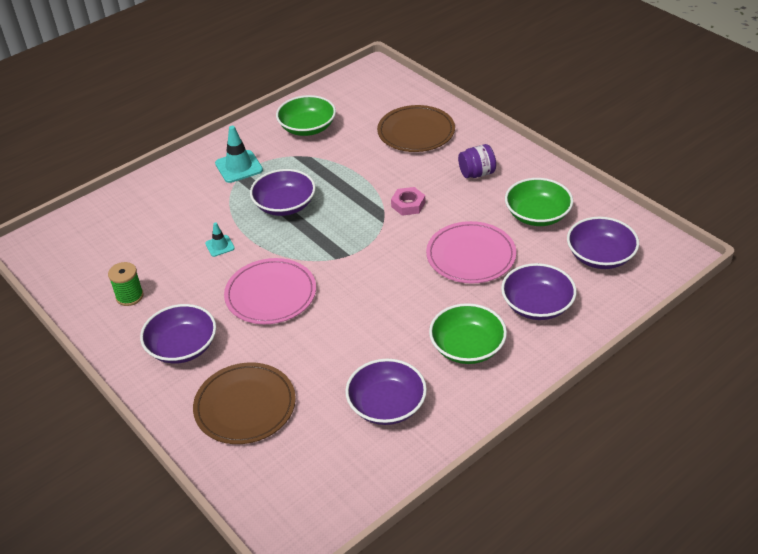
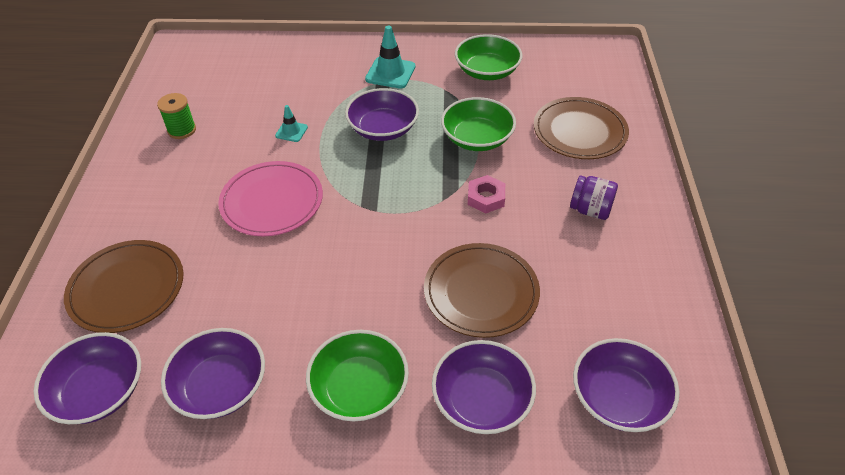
camera: 40 degrees right, 5 degrees up
purple bowl [140,304,216,364] -> purple bowl moved to [34,332,141,424]
pink plate [426,221,516,283] -> brown plate [424,243,540,338]
green bowl [505,178,573,226] -> green bowl moved to [441,97,516,151]

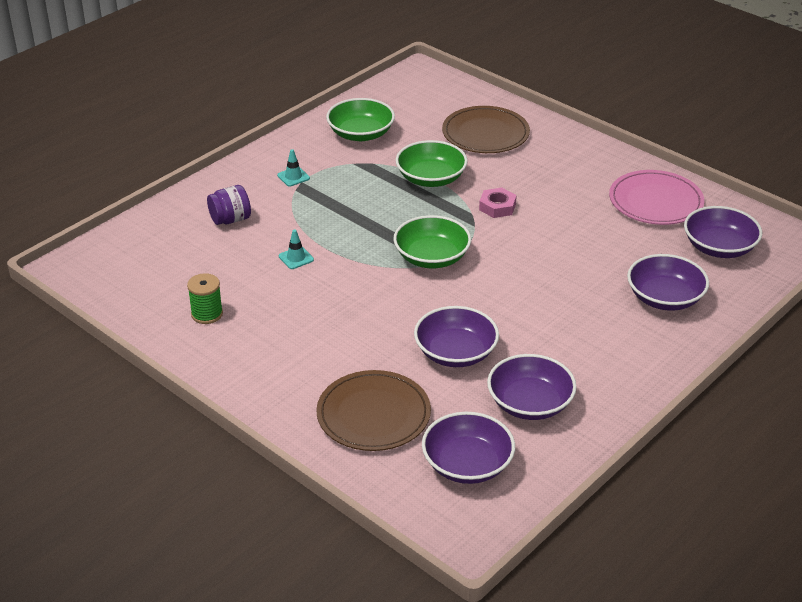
camera: 50 degrees left, 10 degrees down
pink plate [218,161,323,236] -> pink plate moved to [609,170,704,225]
green bowl [306,330,409,421] -> green bowl moved to [393,215,471,268]
purple bowl [345,88,419,141] -> purple bowl moved to [414,306,499,367]
turquoise traffic cone [365,26,416,89] -> turquoise traffic cone [277,149,310,186], size x0.57
brown plate [424,243,540,338] -> none
purple jar [570,175,618,220] -> purple jar moved to [207,185,251,225]

